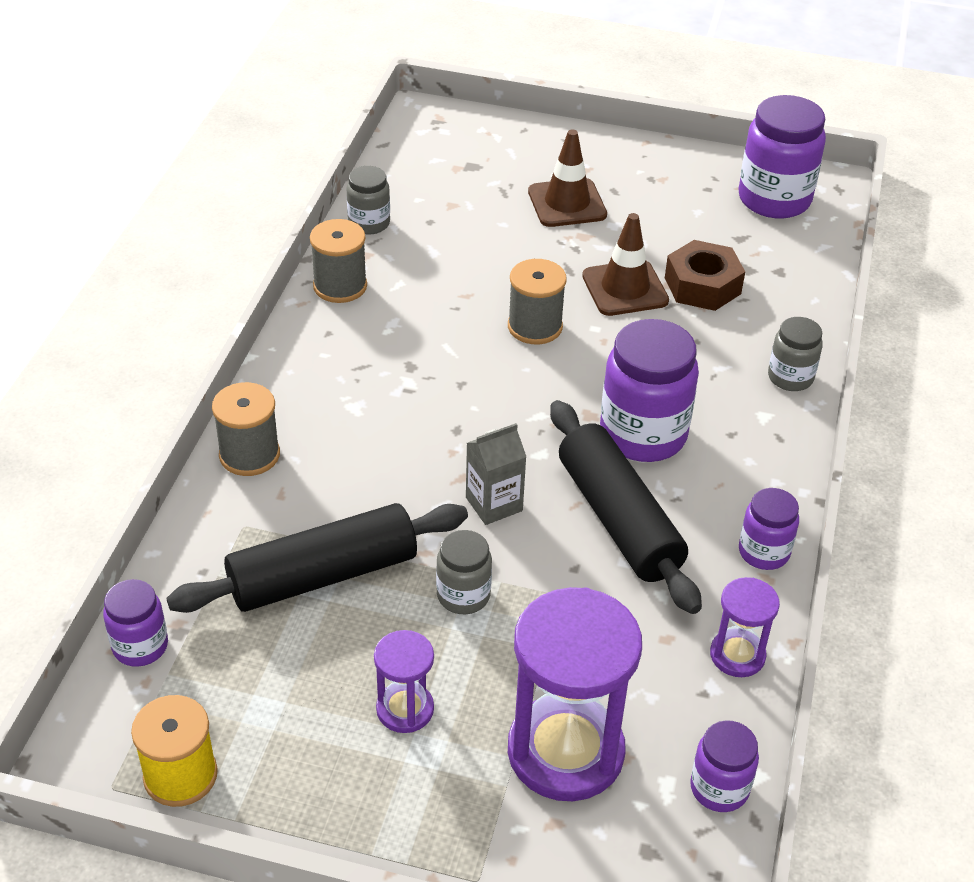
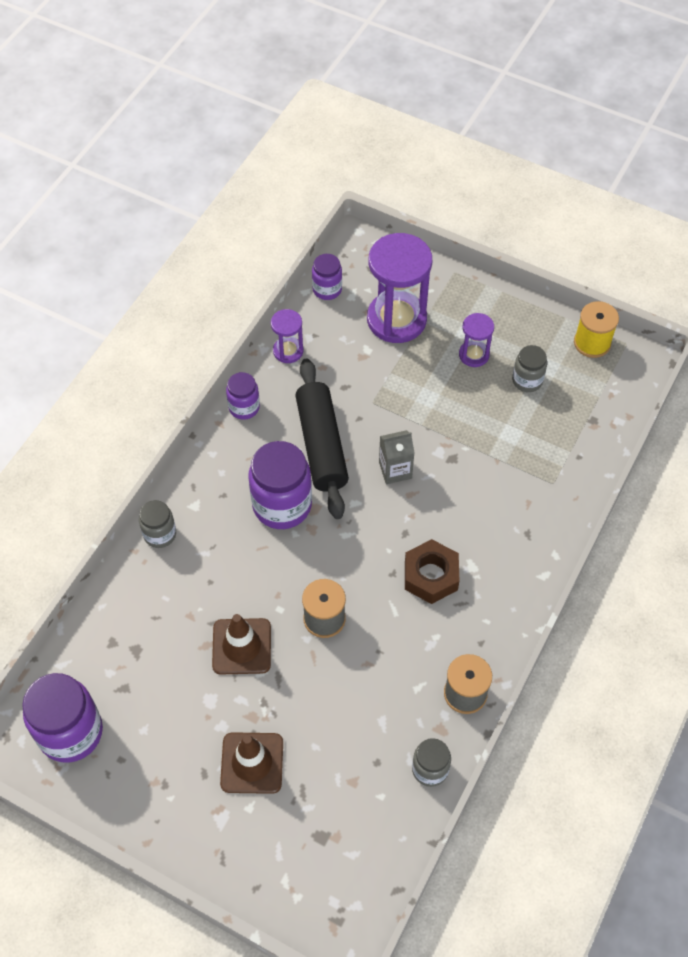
camera: 165 degrees left, 15 degrees up
purple jar [103,579,168,667] -> none
black rolling pin [166,503,468,613] -> none
grey spool [212,382,280,476] -> none
grey jar [436,530,492,614] -> grey jar moved to [512,345,547,392]
brown nut [665,240,745,311] -> brown nut moved to [405,539,460,604]

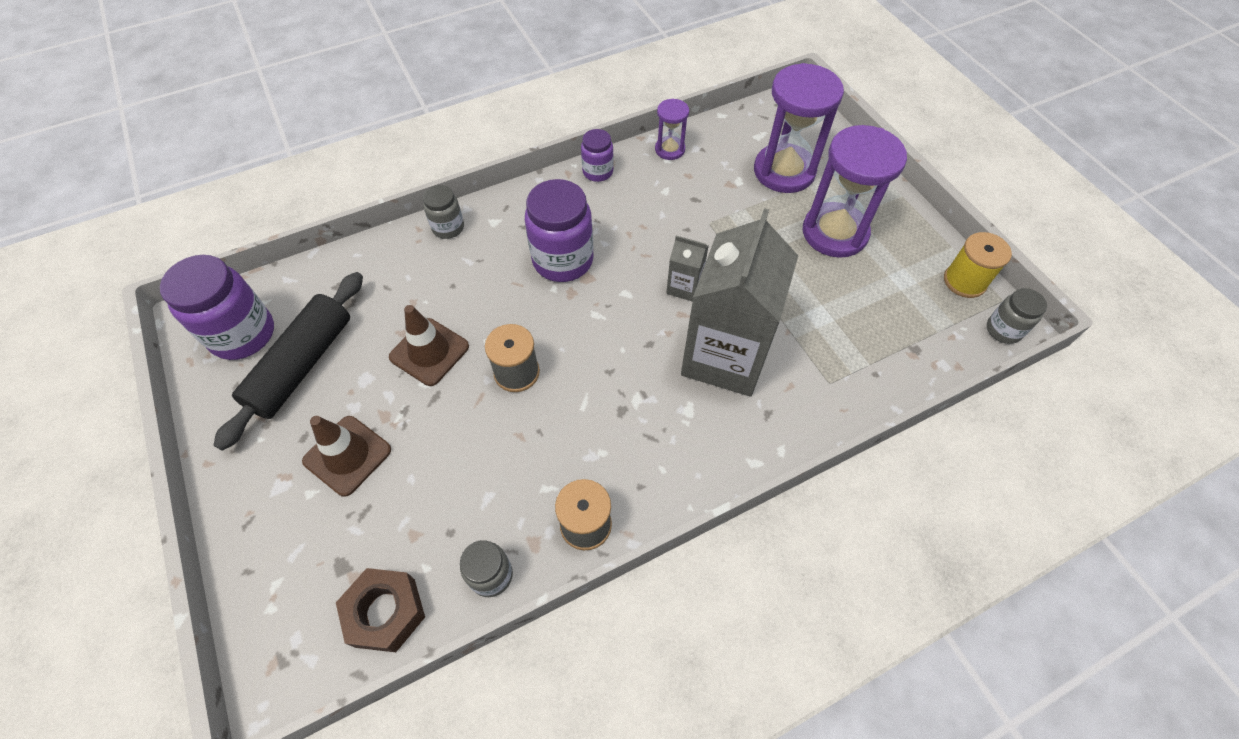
camera: 35 degrees right, 0 degrees up
black rolling pin [295,358,349,519] -> black rolling pin moved to [214,272,363,451]
purple jar [312,254,342,300] -> none
brown nut [405,539,460,604] -> brown nut moved to [336,568,425,652]
purple hourglass [459,313,494,367] -> purple hourglass [803,125,907,258], size x1.99
grey jar [512,345,547,392] -> grey jar moved to [987,288,1047,344]
none -> grey carton [681,208,798,396]

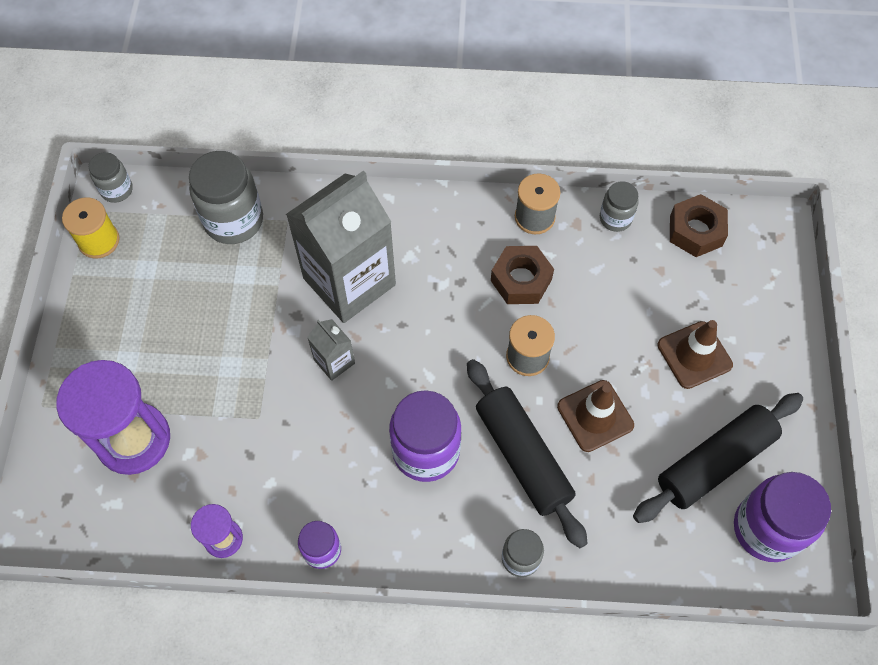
camera: 150 degrees left, 5 degrees up
purple hourglass [803,125,907,258] -> none
none -> grey jar [189,151,263,244]
none -> black rolling pin [467,359,588,548]
none -> brown nut [491,246,554,304]

